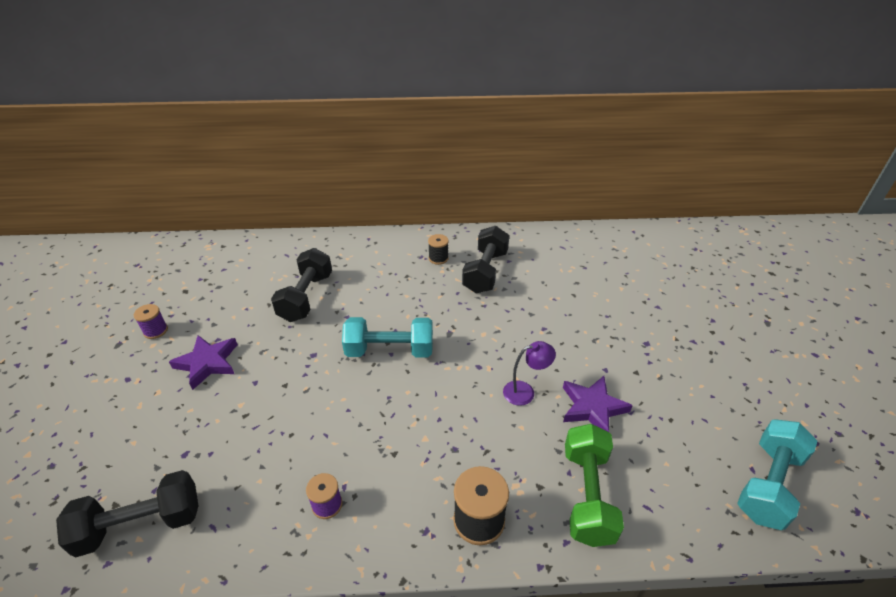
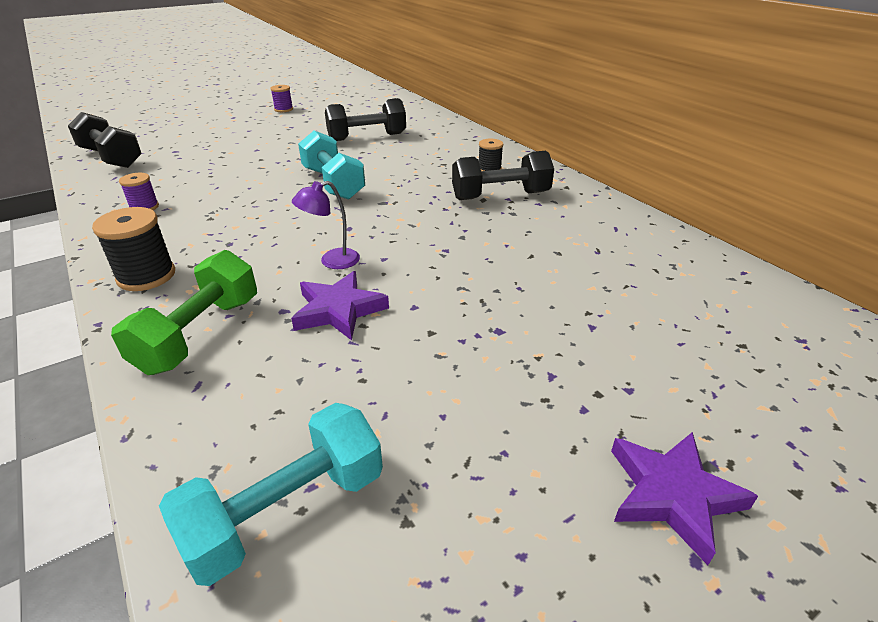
camera: 60 degrees right, 5 degrees down
purple star [169,335,238,390] -> purple star moved to [611,432,758,565]
purple lamp [503,341,556,406] -> purple lamp turned 105 degrees clockwise [292,181,360,269]
green dumbbell [565,424,624,547] -> green dumbbell turned 45 degrees counterclockwise [111,250,257,375]
turquoise dumbbell [737,419,817,530] -> turquoise dumbbell turned 45 degrees counterclockwise [159,403,383,586]

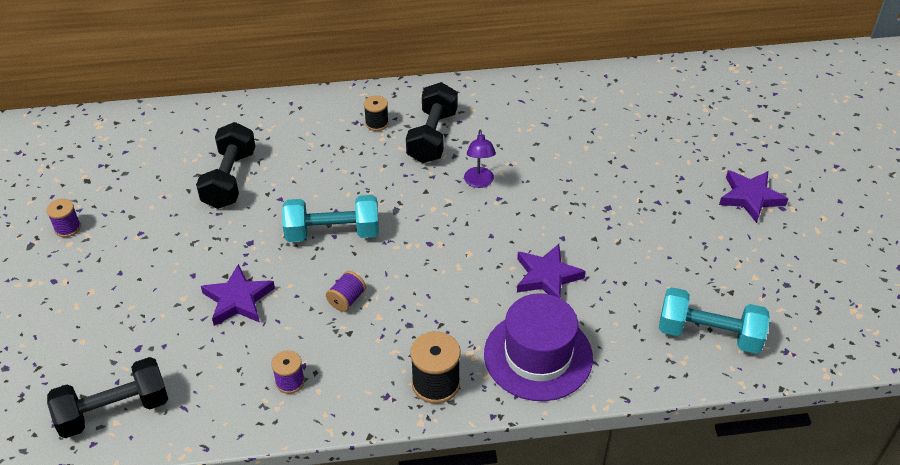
camera: 65 degrees left, 10 degrees up
green dumbbell [111,250,257,375] -> purple hat [484,293,593,401]
turquoise dumbbell [159,403,383,586] -> turquoise dumbbell turned 60 degrees counterclockwise [659,287,770,354]
purple lamp [292,181,360,269] -> purple lamp moved to [464,130,496,188]
none -> purple star [201,264,275,326]
none -> purple spool [326,271,366,312]

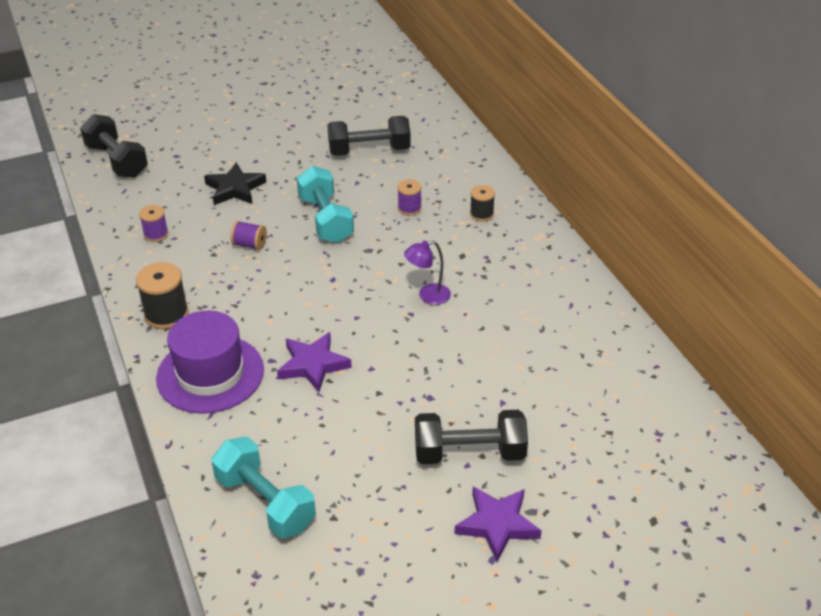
camera: 75 degrees right, 5 degrees down
purple spool [46,199,81,237] -> purple spool moved to [397,179,421,216]
purple star [201,264,275,326] -> black star [204,162,266,205]
black dumbbell [406,82,458,163] -> black dumbbell moved to [415,410,528,464]
turquoise dumbbell [659,287,770,354] -> turquoise dumbbell turned 45 degrees counterclockwise [211,437,316,538]

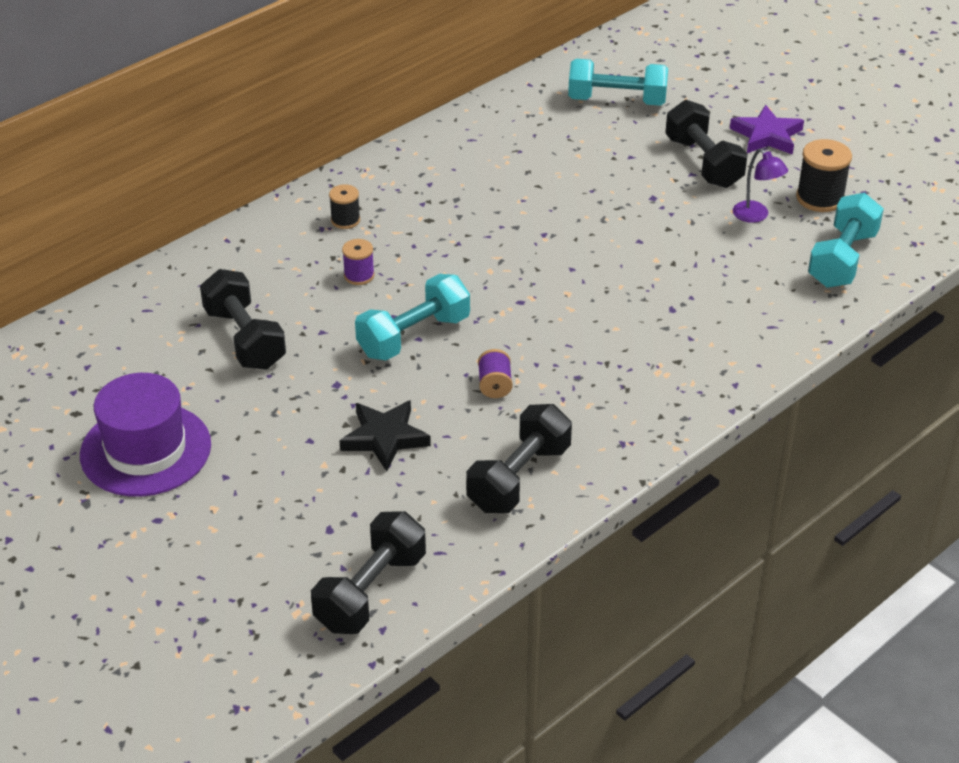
camera: 110 degrees left, 0 degrees up
black spool [136,262,189,329] -> black spool moved to [796,139,852,212]
purple spool [139,205,168,242] -> black dumbbell [466,404,572,513]
purple hat [156,311,264,414] -> purple hat moved to [80,373,211,497]
purple star [277,332,352,392] -> none
purple lamp [404,241,451,305] -> purple lamp moved to [733,149,788,223]
none -> turquoise dumbbell [568,59,668,106]

